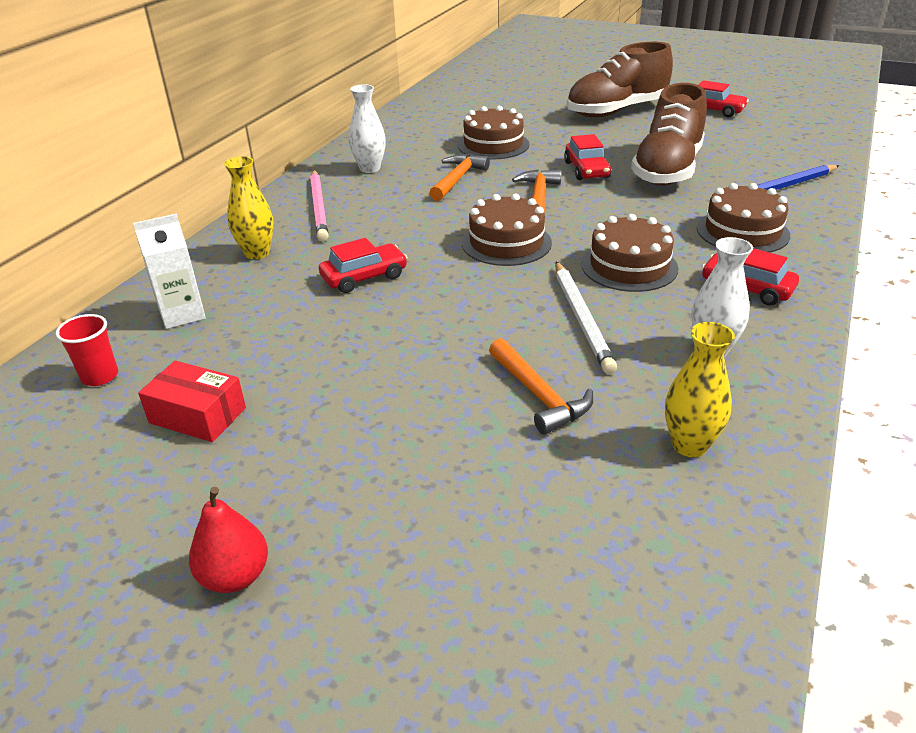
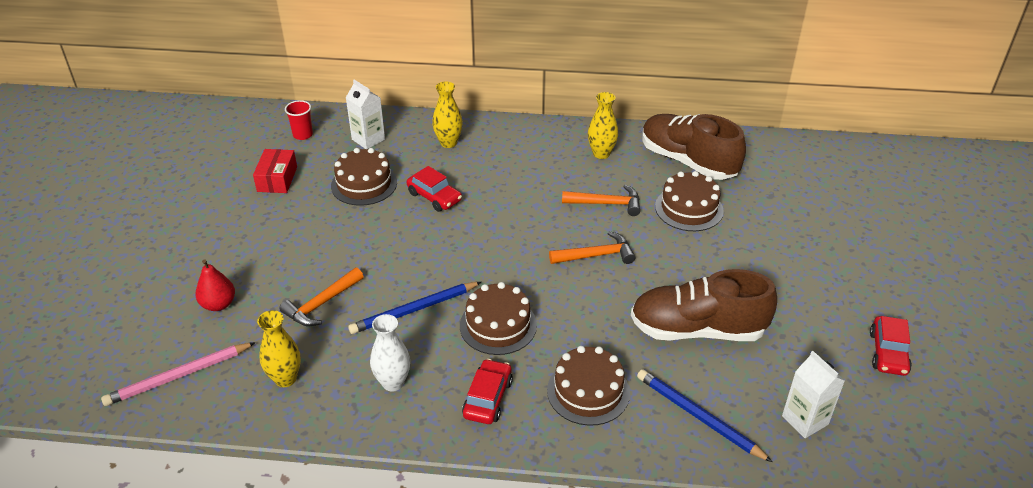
camera: 70 degrees right, 5 degrees up
red pear [189,487,268,593] -> red pear moved to [196,259,235,311]
pink pencil [310,170,329,242] -> pink pencil moved to [101,342,256,406]
white vase [349,84,386,173] -> yellow vase [588,92,618,159]
brown cake [462,194,552,266] -> brown cake moved to [331,148,397,206]
white pencil [555,262,617,374] -> blue pencil [348,282,481,334]
red car [564,134,611,180] -> none
brown shoe [567,42,673,117] -> brown shoe moved to [642,114,746,180]
none -> white carton [782,351,845,438]

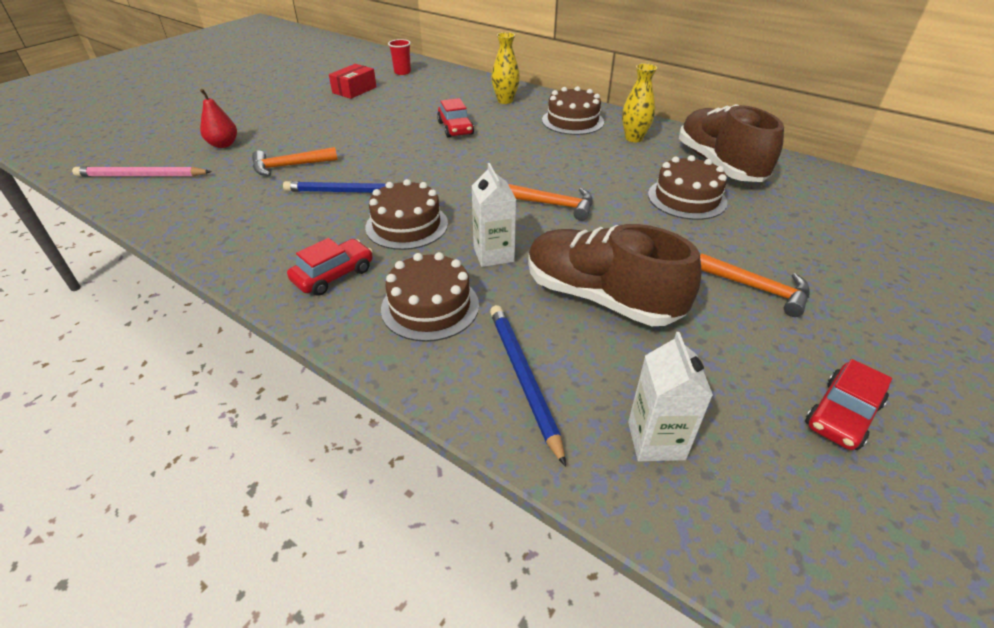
camera: 30 degrees right, 0 degrees up
yellow vase [257,310,301,387] -> none
brown cake [331,148,397,206] -> brown cake moved to [542,86,604,135]
white carton [346,80,385,149] -> white carton moved to [472,163,516,267]
white vase [370,314,410,392] -> none
orange hammer [562,185,640,216] -> orange hammer moved to [700,253,810,317]

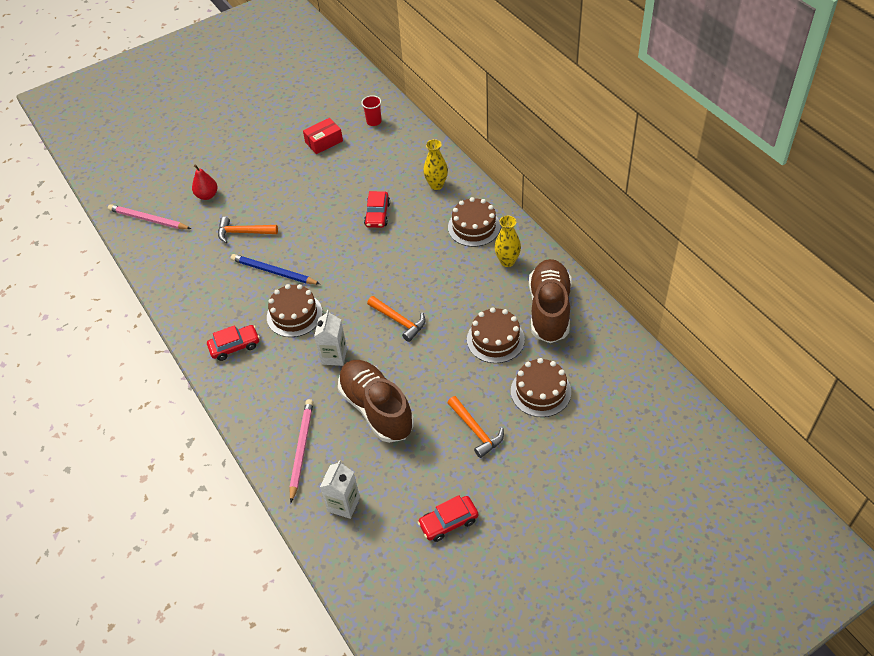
camera: 25 degrees right, 10 degrees up
brown cake [381,252,479,342] -> brown cake moved to [511,358,571,417]
blue pencil [490,305,566,467] -> pink pencil [289,399,313,503]

